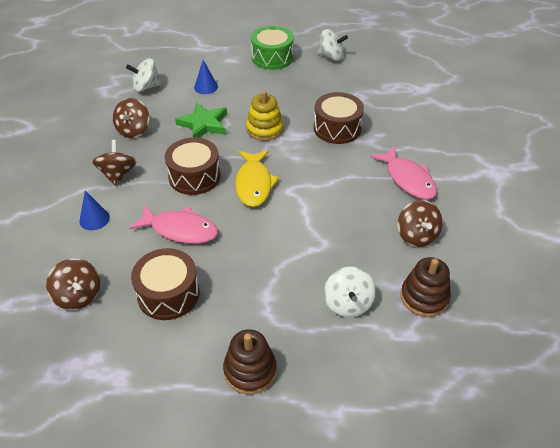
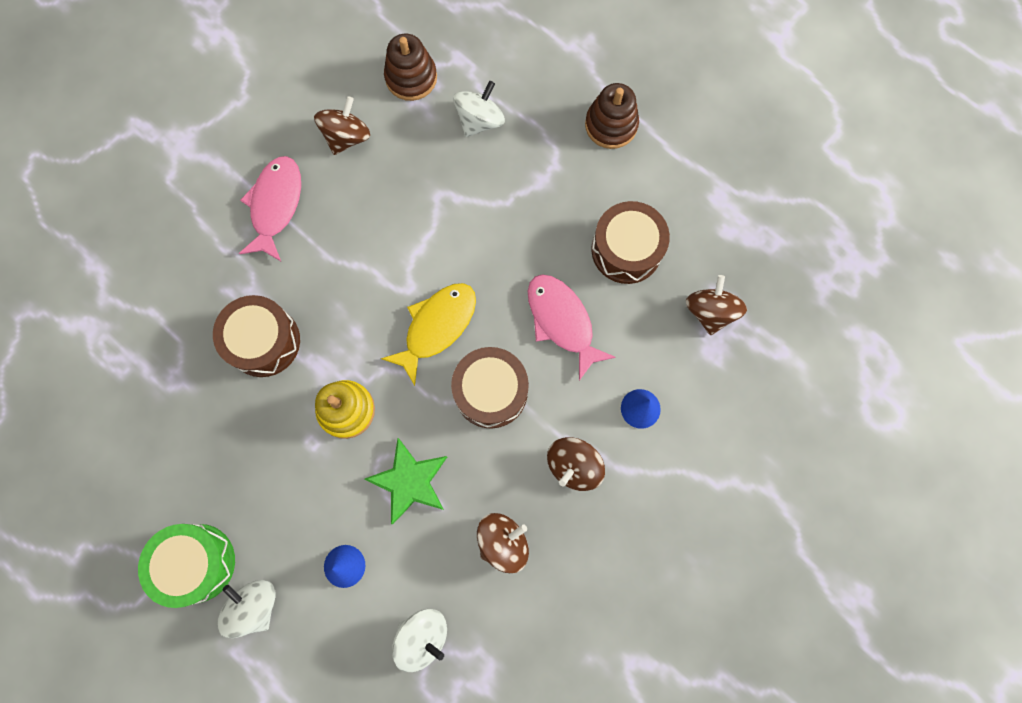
camera: 140 degrees left, 30 degrees up
white spinning top [318,29,348,61] -> white spinning top moved to [217,580,276,638]

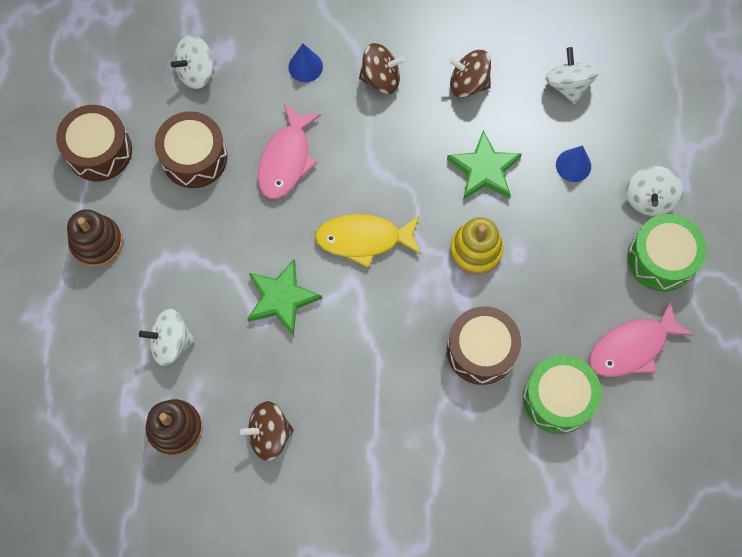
camera: 130 degrees left, 5 degrees down
pink fish [239,156,301,261] -> pink fish moved to [589,300,693,377]
brown drum [451,347,529,429] -> brown drum moved to [56,105,132,181]
brown spinning top [686,275,747,335] -> white spinning top [171,35,215,89]
none -> green star [247,259,322,336]
none -> green drum [523,355,601,434]

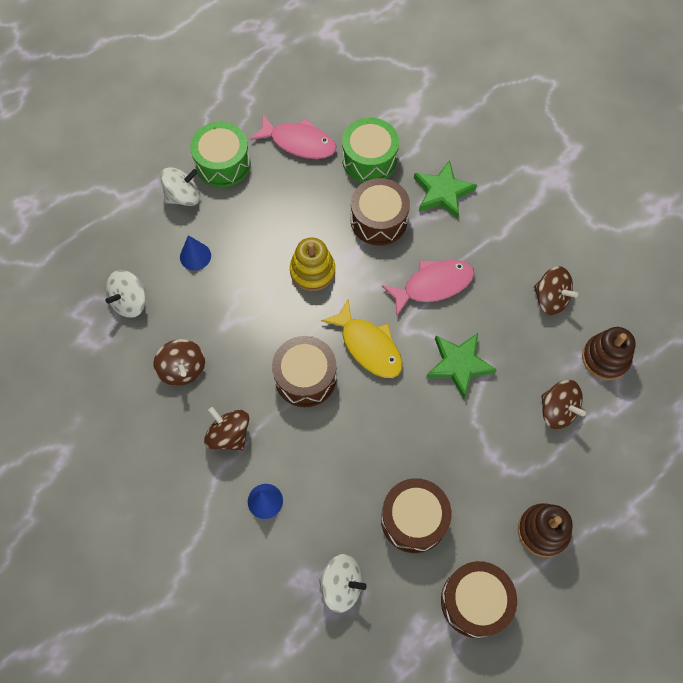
camera: 130 degrees left, 5 degrees down
white spinning top [139,309,195,366] -> brown spinning top [541,380,586,429]
pink fish [258,104,321,199] -> pink fish moved to [382,260,474,316]
green star [447,130,522,200] -> green star moved to [414,160,477,219]
none -> brown drum [272,336,337,407]

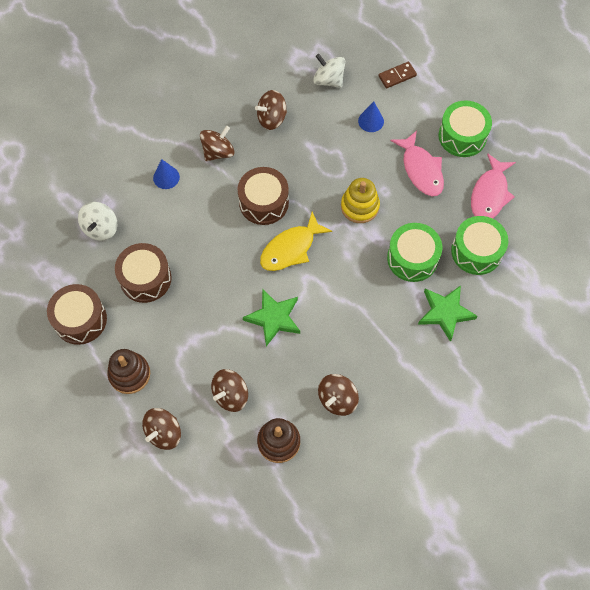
camera: 90 degrees right, 0 degrees up
white spinning top [161,167,200,206] -> none
brown drum [350,178,410,246] -> green drum [387,223,443,282]
pink fish [382,260,474,316] -> pink fish moved to [390,131,444,196]
none -> brown spinning top [142,408,181,450]
none -> brown domino [378,62,417,88]

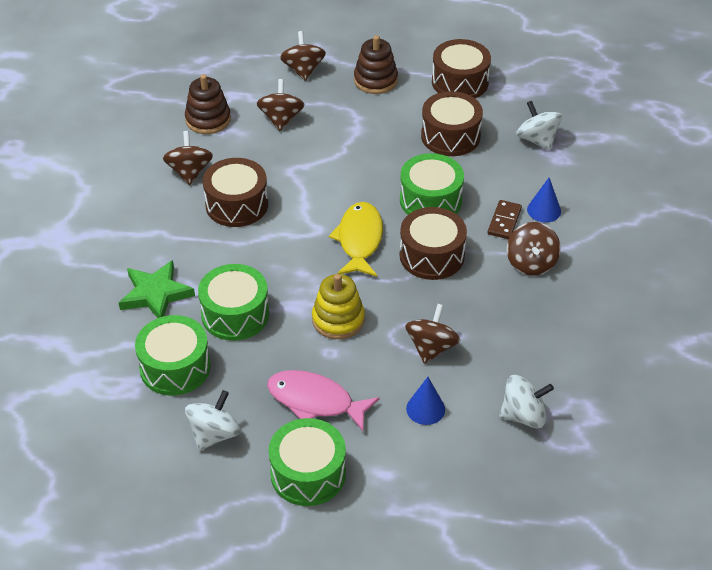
camera: 135 degrees right, 20 degrees down
green star [243,289,300,346] -> none
brown spinning top [255,90,287,130] -> brown spinning top moved to [405,304,460,364]
brown domino [378,62,417,88] -> brown domino moved to [488,200,522,239]
pink fish [471,153,516,218] -> white spinning top [185,390,241,451]
none -> brown drum [203,158,268,227]
none -> green drum [400,153,464,215]

